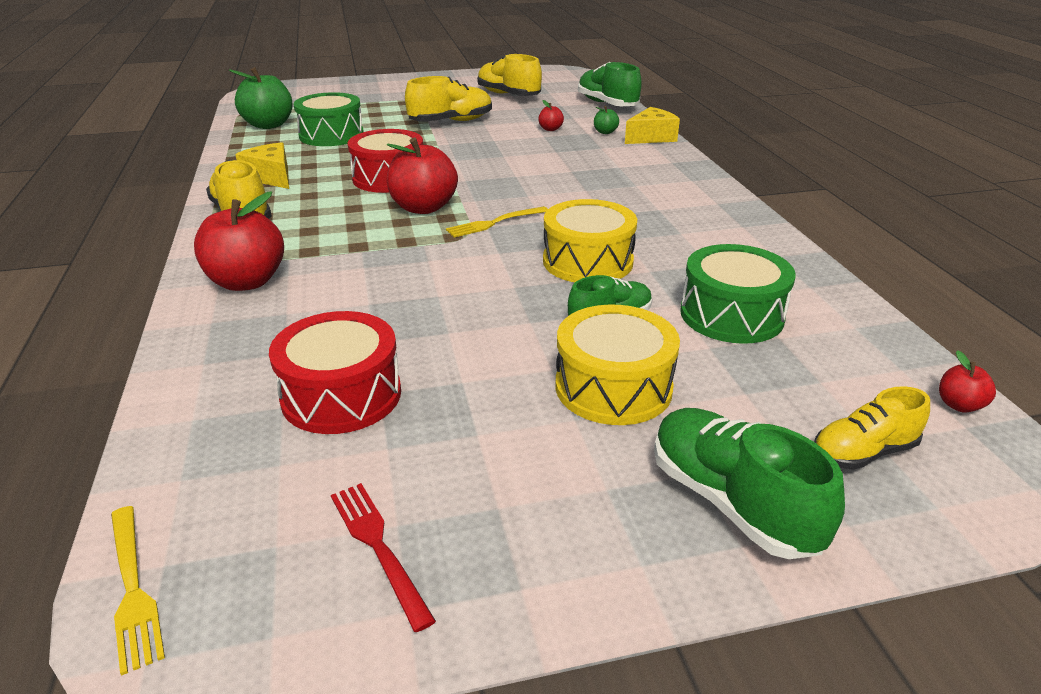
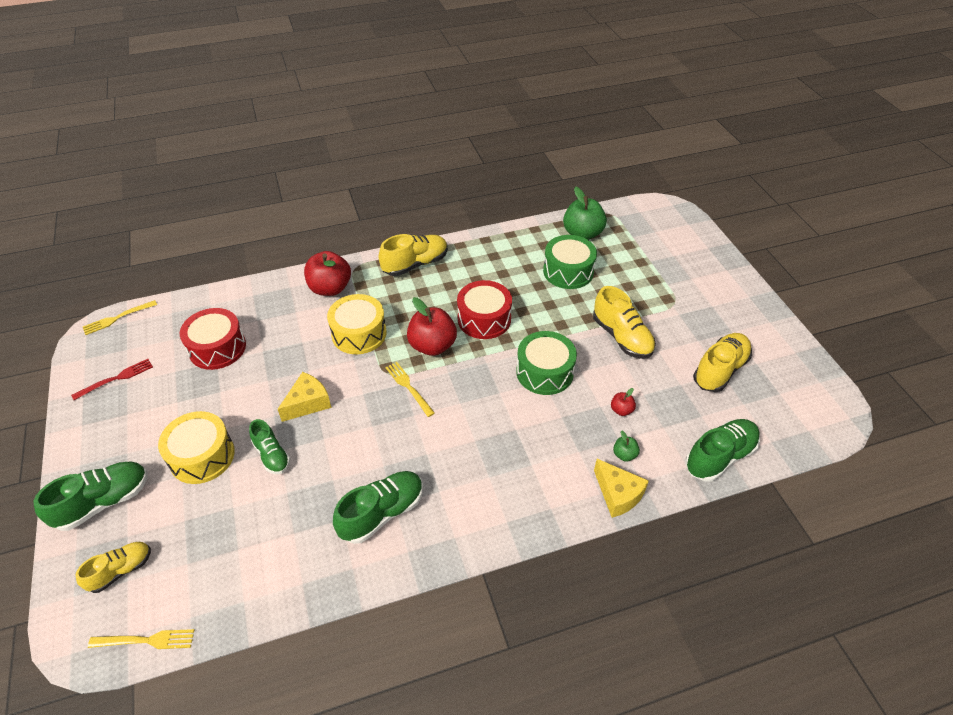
camera: 85 degrees right, 15 degrees up
yellow cheese [235,142,289,189] -> yellow cheese moved to [278,372,331,422]
yellow drum [543,199,637,282] -> yellow drum moved to [327,294,387,354]
green drum [680,244,796,344] -> green drum moved to [516,331,577,395]
yellow shoe [814,386,930,470] -> yellow shoe turned 75 degrees clockwise [75,542,151,593]
red apple [939,350,996,413] -> yellow fork [88,629,194,649]
none -> green shoe [333,471,423,544]

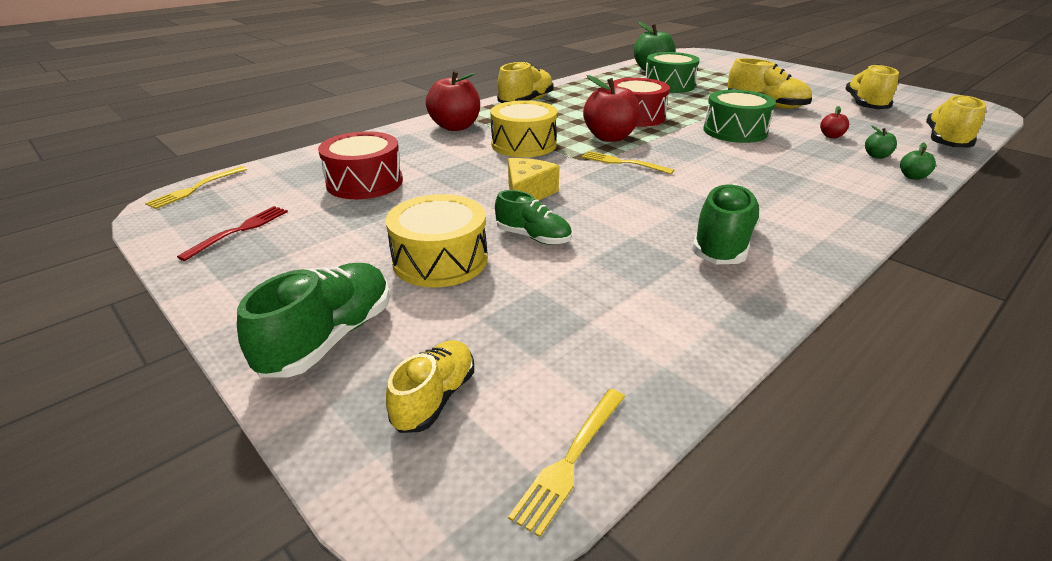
camera: 25 degrees left, 15 degrees down
yellow fork [88,629,194,649] -> yellow fork turned 150 degrees clockwise [508,389,625,537]
yellow cheese [594,459,649,518] -> green apple [900,142,936,180]
green shoe [685,419,760,481] -> yellow shoe [926,95,986,147]

